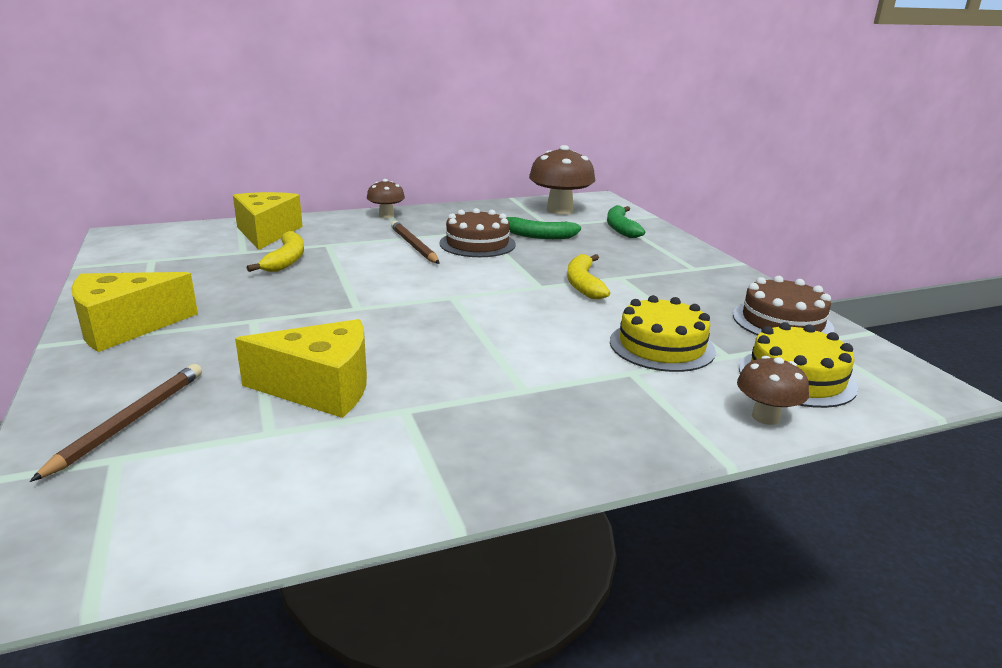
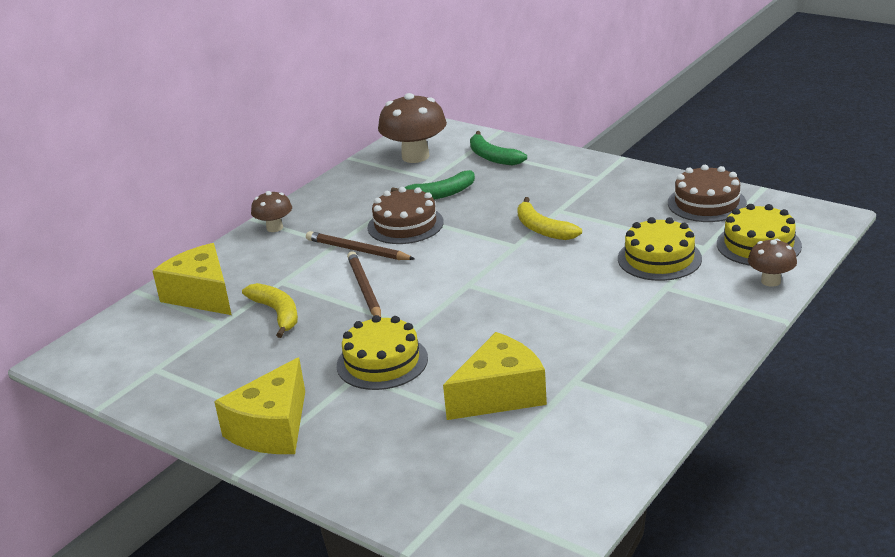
camera: 30 degrees left, 5 degrees up
brown pencil [29,364,202,482] -> brown pencil moved to [347,251,381,317]
none -> yellow cake [337,315,428,390]

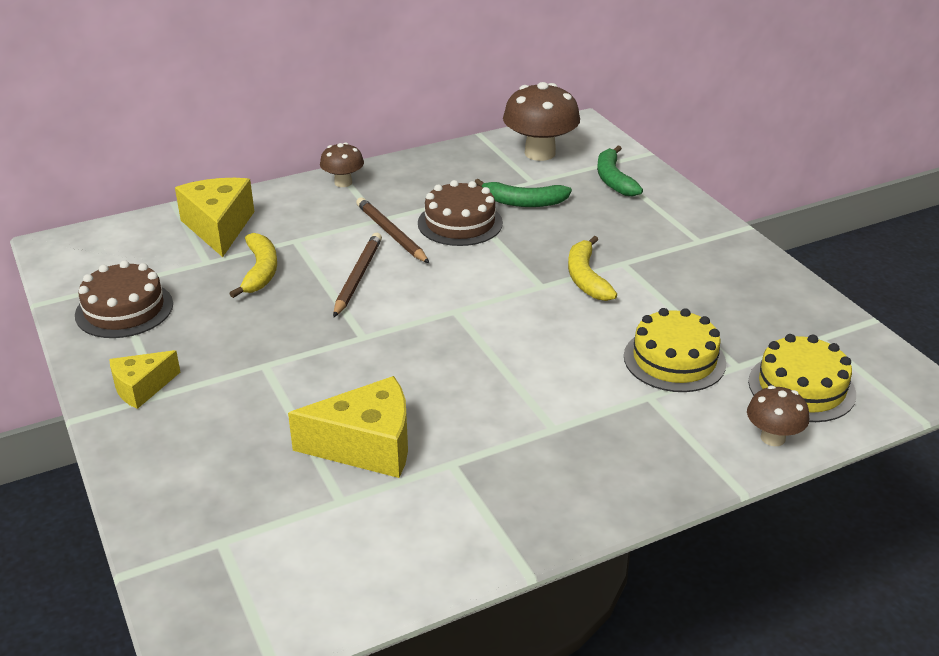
camera: 25 degrees right, 5 degrees up
yellow cheese [214,357,305,454] -> yellow cheese [109,350,180,409], size x0.60
yellow cake [337,315,428,390] -> none
brown cake [668,165,747,222] -> brown cake moved to [75,260,173,338]

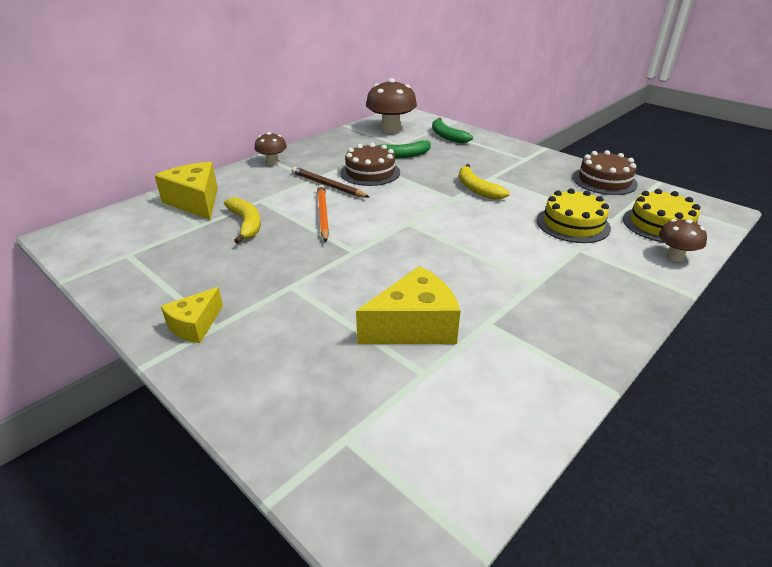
camera: 20 degrees left, 0 degrees up
brown cake [75,260,173,338] -> brown cake moved to [573,150,638,195]
brown pencil [333,233,382,318] -> orange pencil [317,185,329,242]

